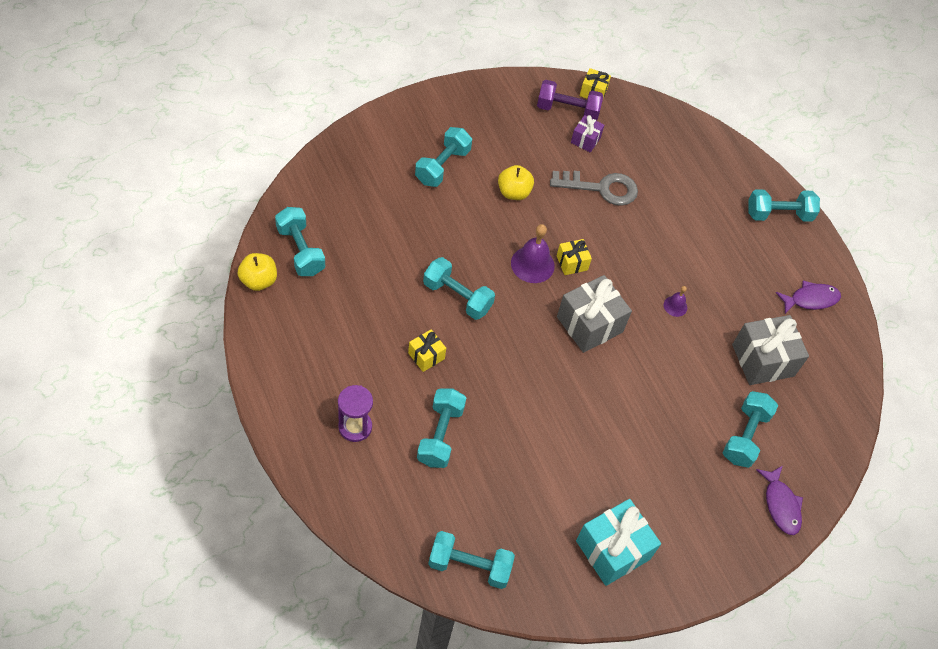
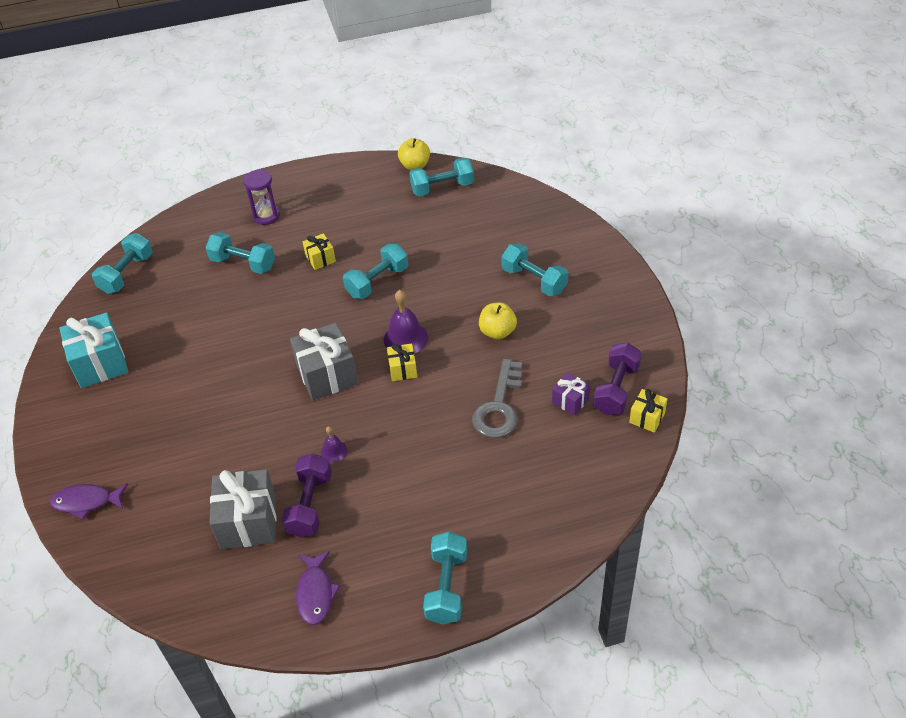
camera: 110 degrees right, 10 degrees down
turquoise dumbbell [723,391,778,468] -> none
none -> purple dumbbell [281,453,332,538]

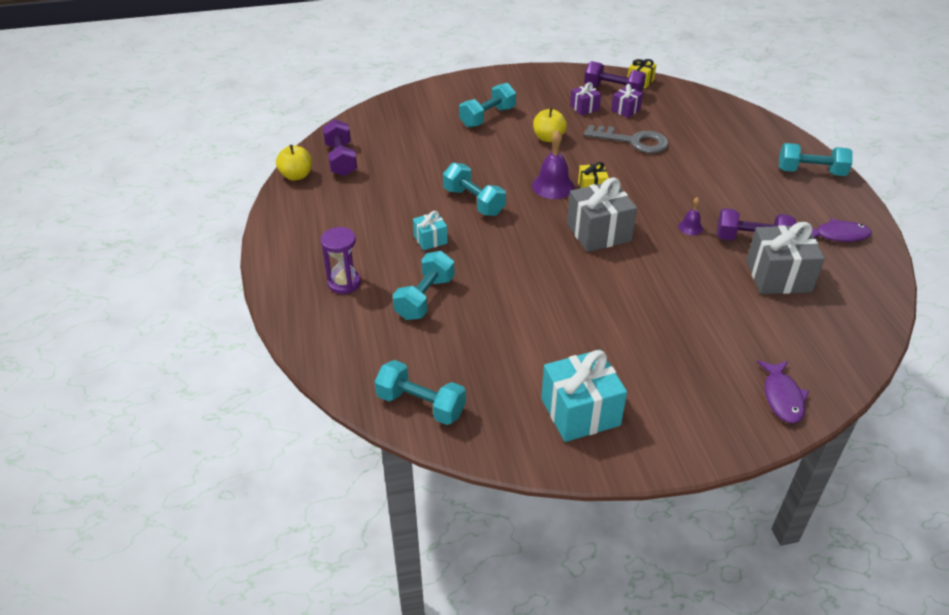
camera: 90 degrees left, 5 degrees down
yellow gift [303,233,336,270] -> turquoise gift [413,211,448,250]
turquoise dumbbell [409,158,474,196] -> purple dumbbell [322,119,357,176]
none -> purple gift [570,82,601,115]

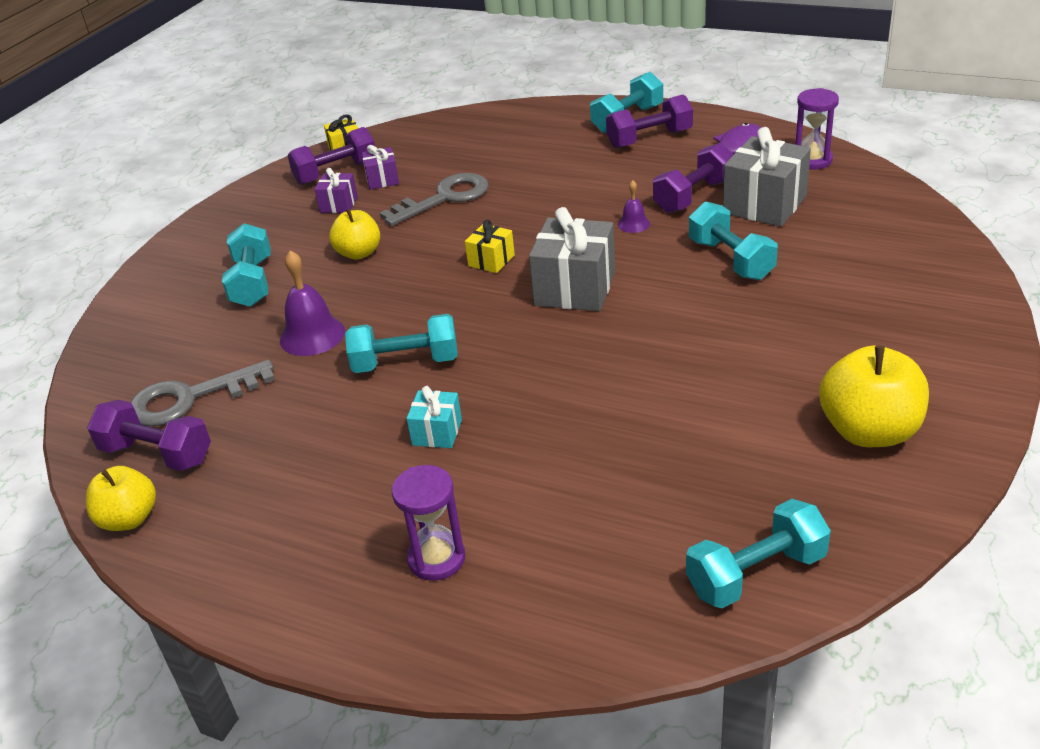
camera: 50 degrees left, 5 degrees down
turquoise dumbbell [393,251,455,320] -> turquoise dumbbell moved to [689,201,778,280]
purple bell [532,130,574,199] -> purple bell moved to [280,250,345,356]
turquoise gift [541,350,627,442] -> yellow apple [819,345,929,447]
purple fish [757,360,809,423] -> none
none -> grey key [131,360,275,427]
none -> purple dumbbell [606,95,693,148]
none -> purple hourglass [795,88,839,170]

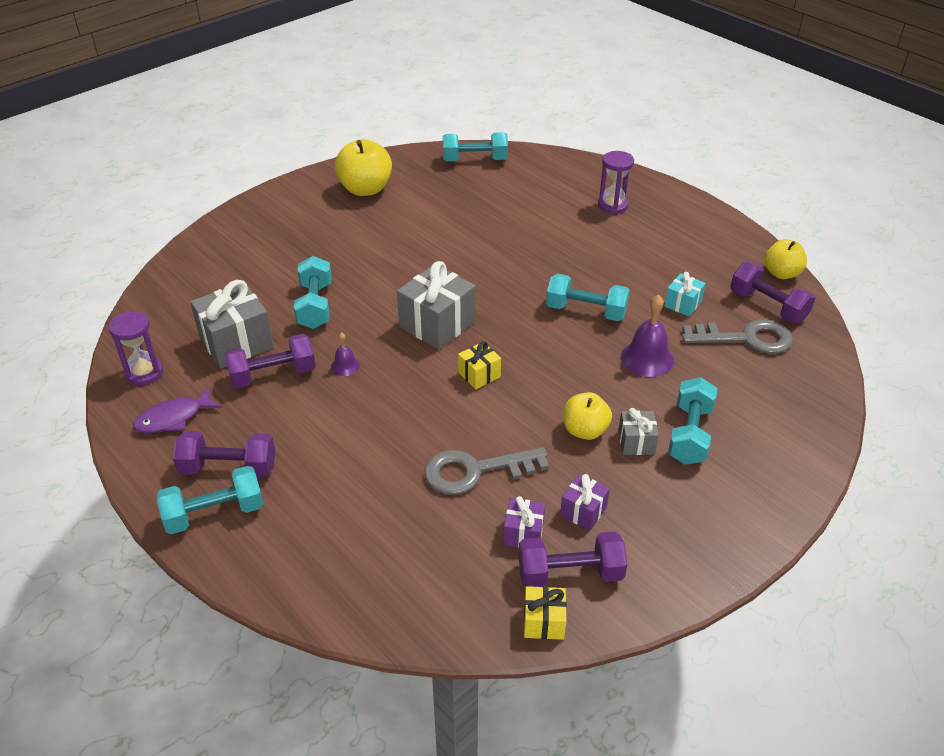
camera: 160 degrees left, 5 degrees up
turquoise gift [406,386,462,448] -> turquoise gift moved to [664,272,706,316]
none -> grey gift [618,408,659,455]

